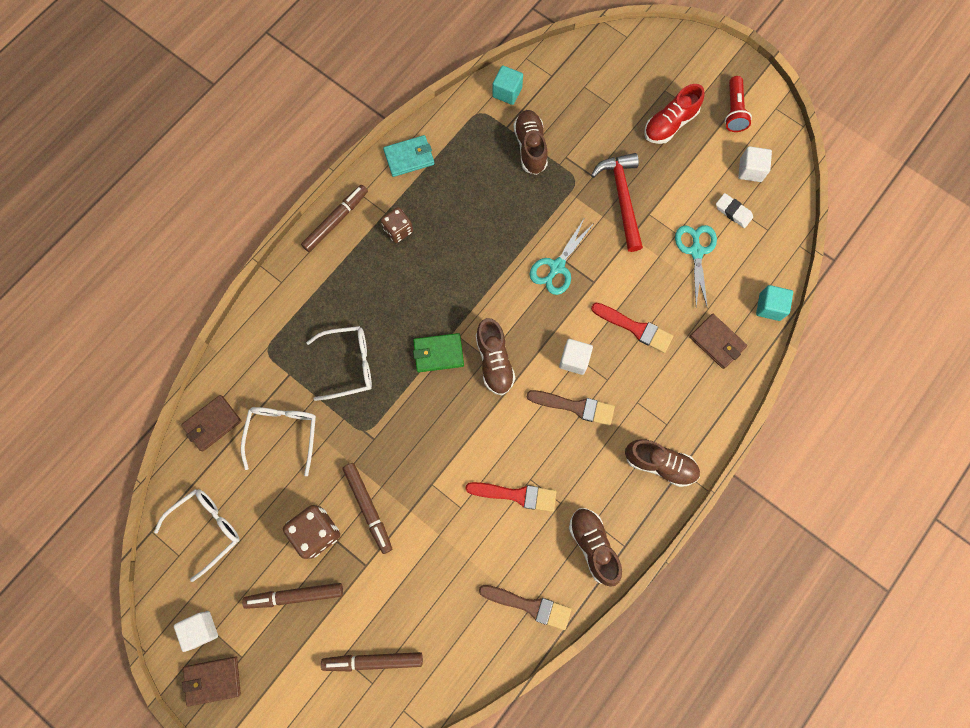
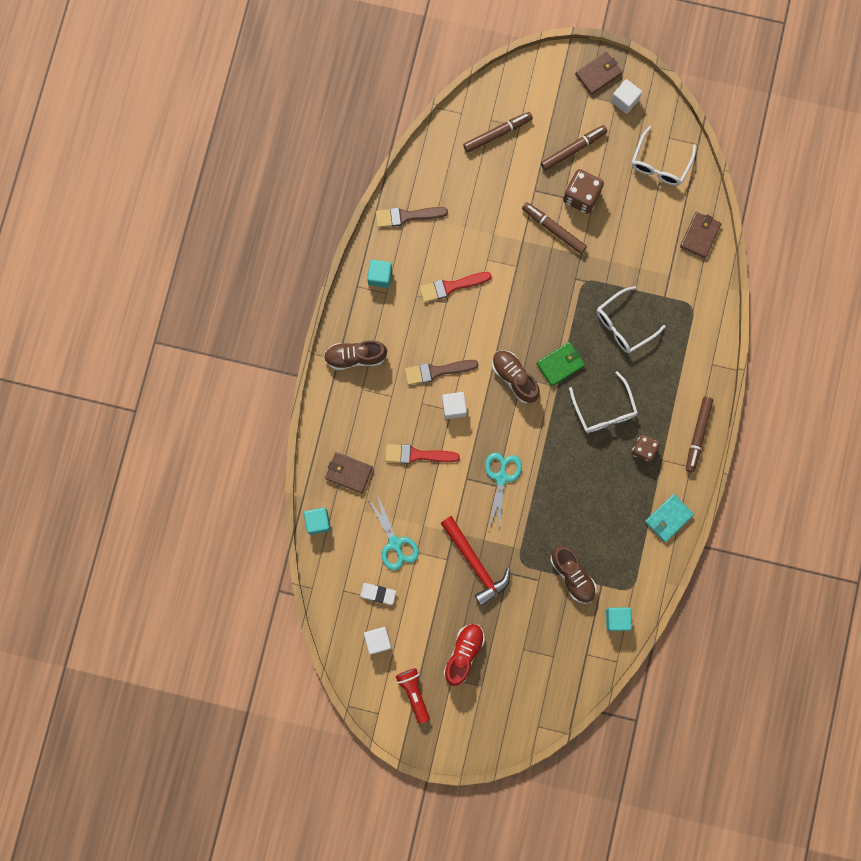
camera: 155 degrees right, 5 degrees up
white glasses [241,407,316,476] -> white glasses moved to [569,371,638,433]
brown shoe [569,508,622,587] -> turquoise cube [367,260,392,288]

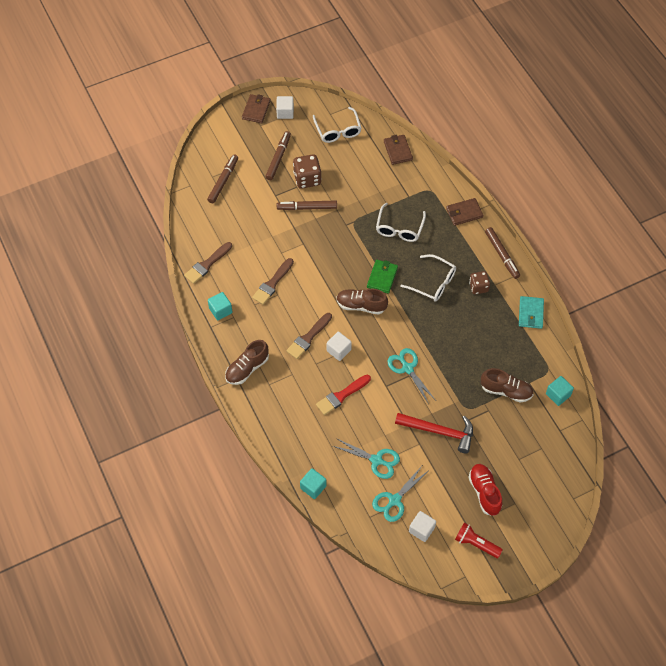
camera: 40 degrees left, 20 degrees down
brown wallet [325,452,373,493] -> brown wallet moved to [446,198,483,226]
white eraser [360,583,396,605] -> turquoise scissors [372,466,428,522]
red brush [419,272,492,303] -> brown brush [252,258,294,305]

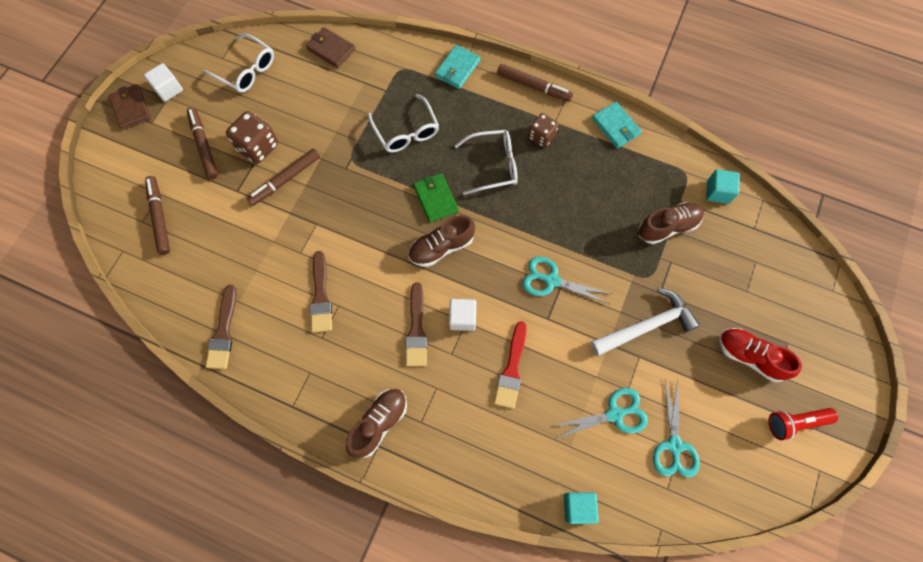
camera: 40 degrees left, 10 degrees up
turquoise cube [208,292,232,321] -> none
brown shoe [225,340,269,385] -> brown shoe turned 150 degrees counterclockwise [346,389,407,458]
red hammer [395,413,473,453] -> white hammer [591,288,700,356]
white cube [409,511,436,542] -> none
brown wallet [446,198,483,226] -> turquoise wallet [435,45,480,89]

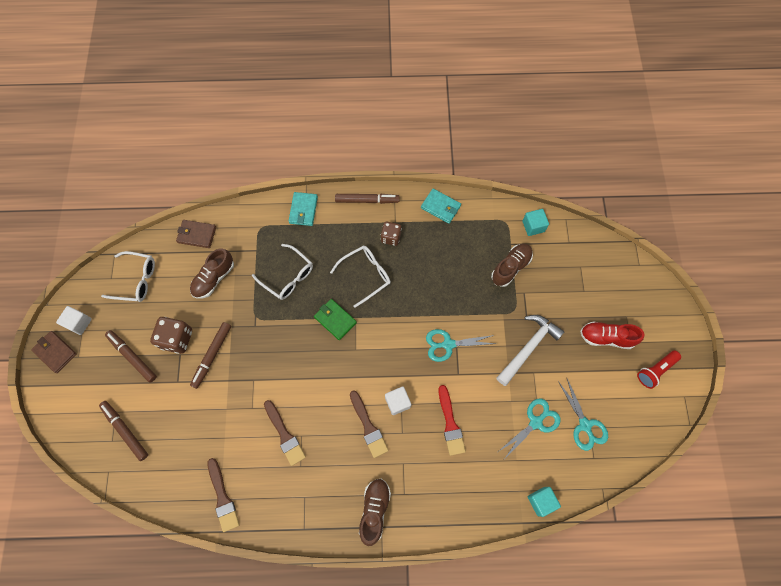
camera: 25 degrees left, 0 degrees up
brown shoe [408,215,475,267] -> brown shoe moved to [190,249,234,299]

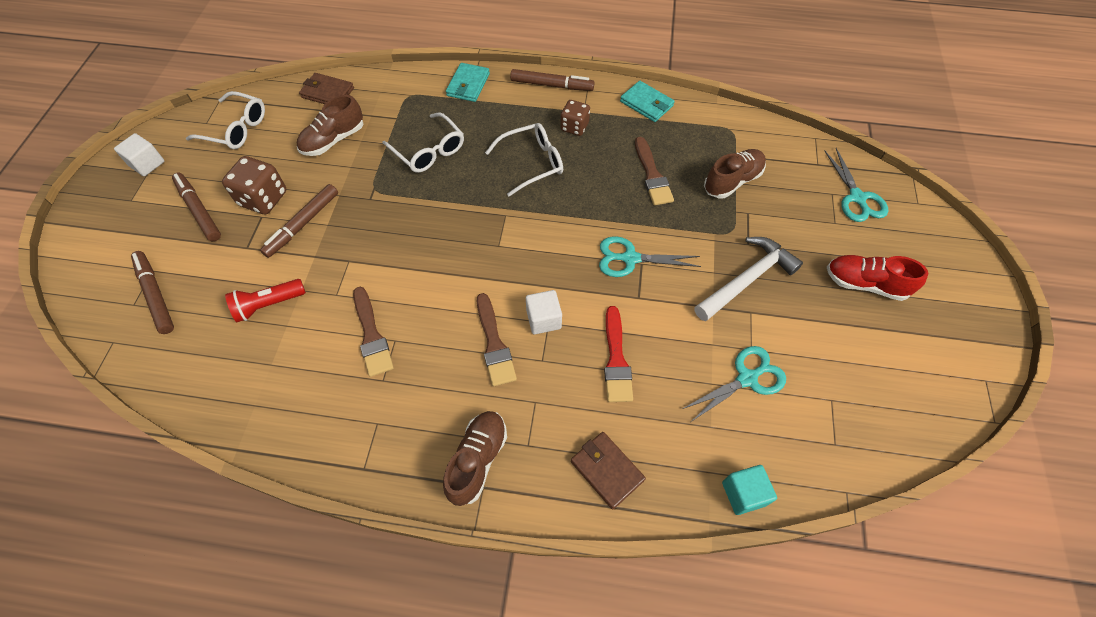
camera: 10 degrees right, 10 degrees down
brown wallet [31,331,77,373] -> brown wallet moved to [571,432,646,509]
brown brush [208,458,240,532] -> brown brush moved to [635,137,674,205]
green wallet [314,299,357,340] -> none
turquoise cube [522,209,549,236] -> none
turquoise scissors [558,377,608,451] -> turquoise scissors moved to [824,148,888,222]
red flashlight [637,350,681,389] -> red flashlight moved to [225,279,306,322]

